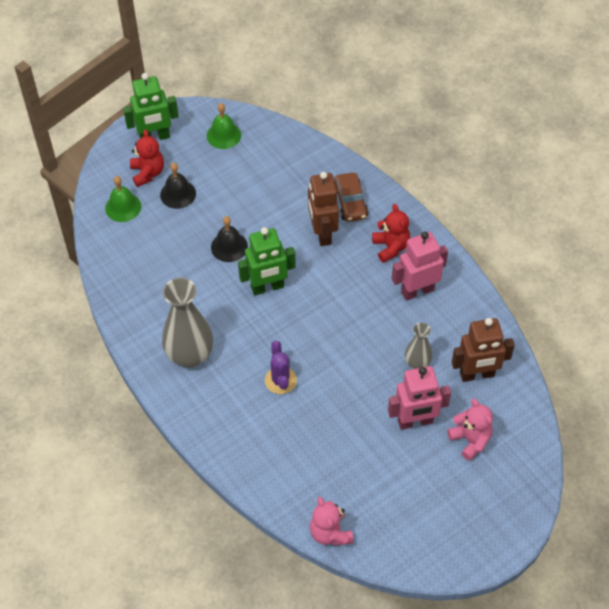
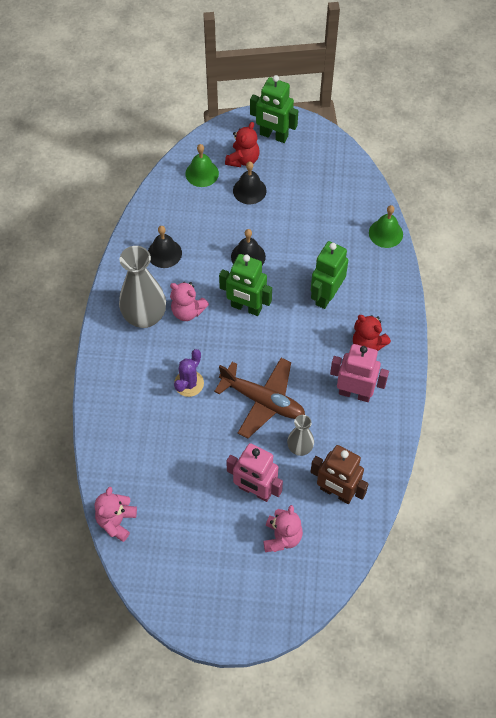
camera: 40 degrees right, 5 degrees up
green bell [207,103,241,149] -> green bell moved to [369,205,403,248]
brown robot [308,172,339,246] -> green robot [311,241,348,309]
brown car [334,173,368,222] -> none
red teddy bear [372,204,410,263] -> red teddy bear turned 105 degrees clockwise [353,315,391,351]
none -> black bell [148,226,182,268]
none -> pink teddy bear [170,282,209,321]
none -> brown plane [214,358,305,438]

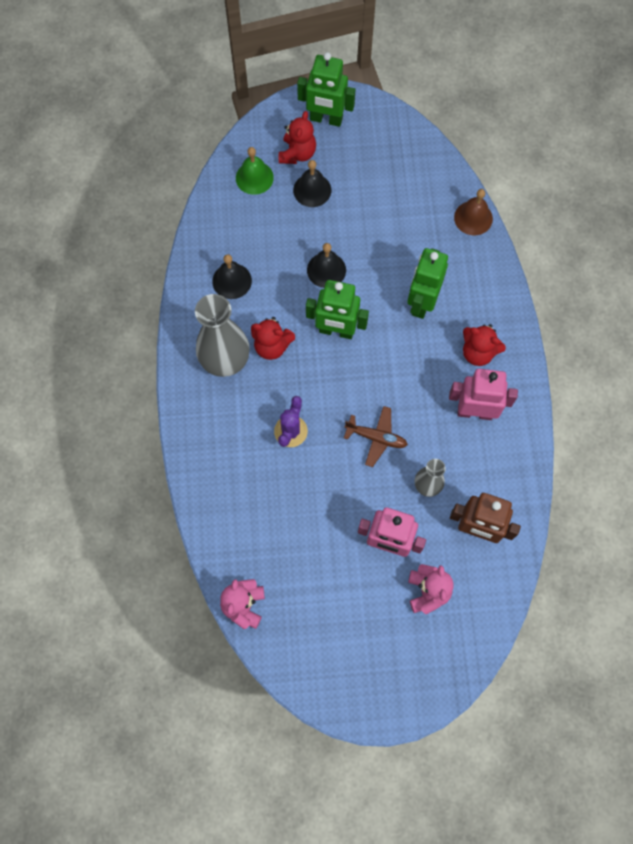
camera: 10 degrees left, 10 degrees up
pink teddy bear [170,282,209,321] -> red teddy bear [251,317,295,360]
brown plane [214,358,305,438] -> brown plane [344,406,408,467], size x0.61
green bell [369,205,403,248] -> brown bell [454,189,493,235]

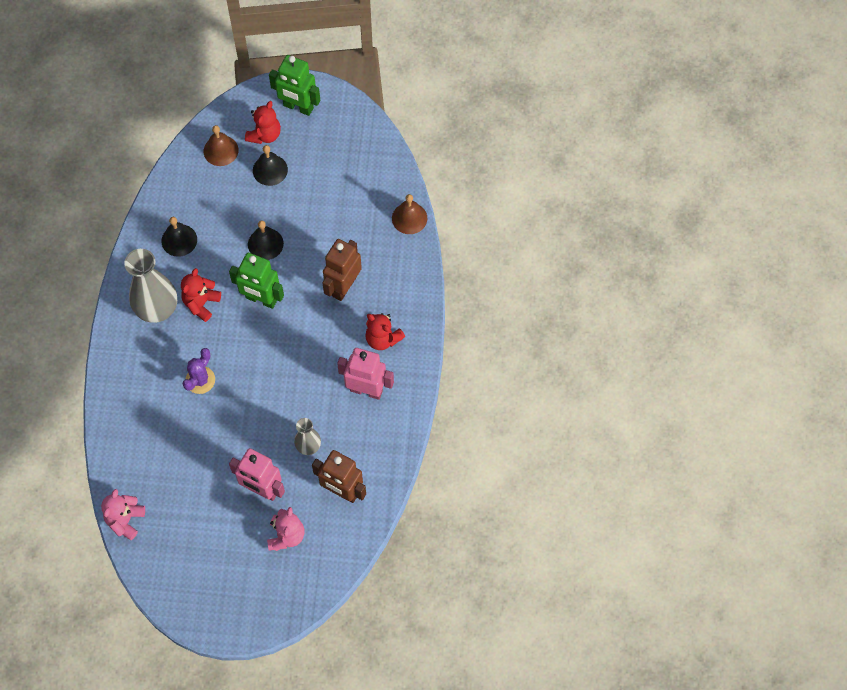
camera: 10 degrees right, 5 degrees down
green bell [236,147,274,195] -> brown bell [204,125,239,166]
red teddy bear [251,317,295,360] -> red teddy bear turned 90 degrees clockwise [181,268,221,322]
brown plane [344,406,408,467] -> none
green robot [407,248,448,319] -> brown robot [322,239,362,301]

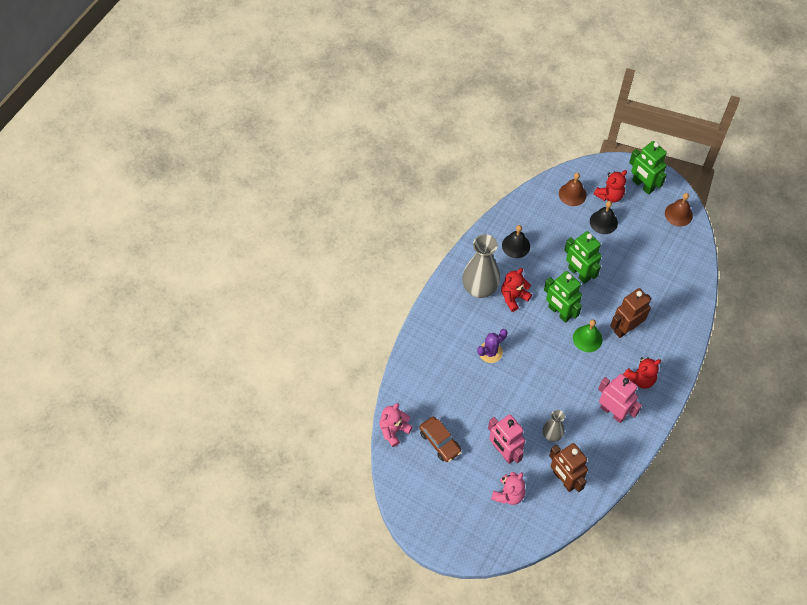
camera: 25 degrees right, 5 degrees down
black bell [248,220,284,260] -> green robot [564,231,601,284]
red teddy bear [365,313,405,350] -> red teddy bear turned 90 degrees counterclockwise [623,357,661,389]
brown bell [392,194,427,234] -> brown bell moved to [665,193,693,226]
none -> brown car [419,417,462,462]
none -> green bell [573,320,602,352]

